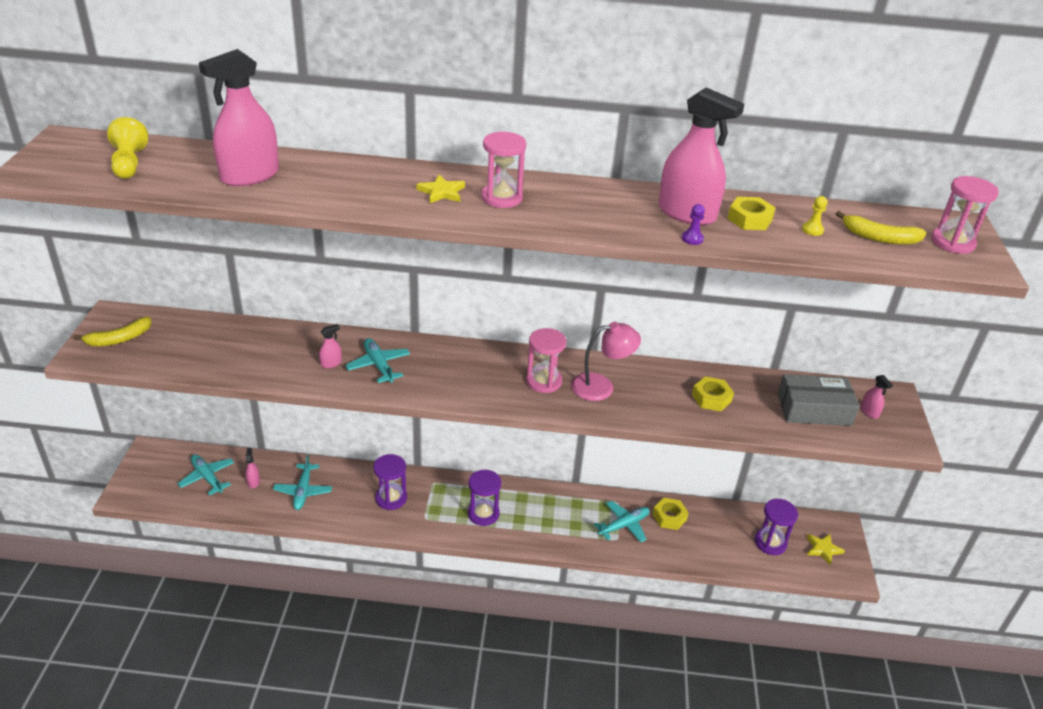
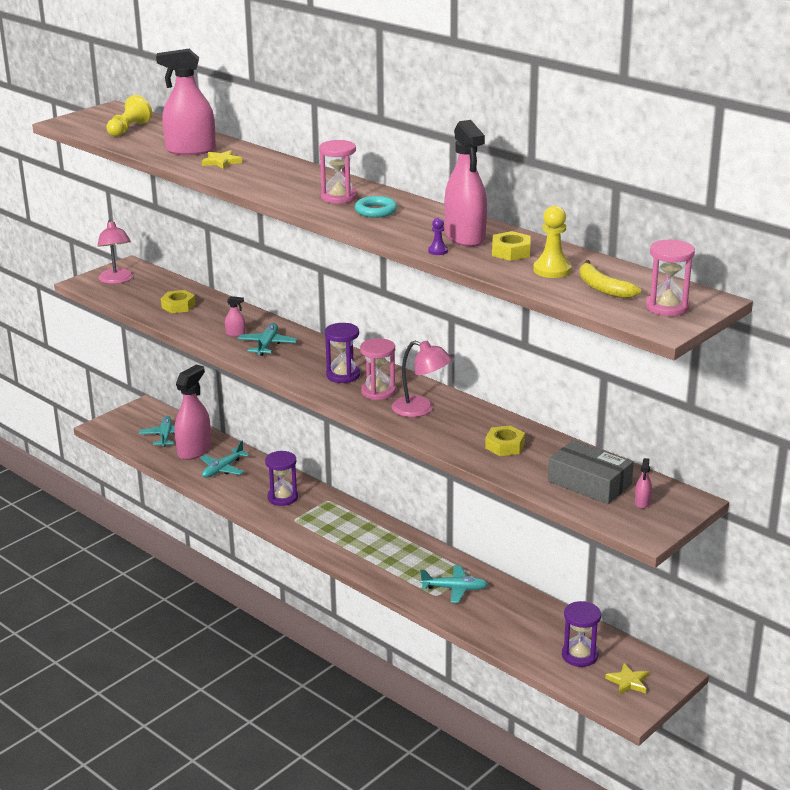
camera: 40 degrees right, 10 degrees down
yellow banana [73,317,151,346] -> pink lamp [97,220,133,284]
pink spray bottle [245,448,260,488] -> pink spray bottle [174,365,211,460], size x2.42
yellow star [417,175,465,203] -> yellow star moved to [202,150,242,169]
purple hourglass [468,469,501,526] -> purple hourglass moved to [325,323,360,383]
yellow nut [652,498,688,530] -> yellow nut moved to [161,290,196,313]
yellow pawn [802,196,827,236] -> yellow pawn [533,206,572,278], size x1.86
none -> turquoise ring [355,196,397,218]

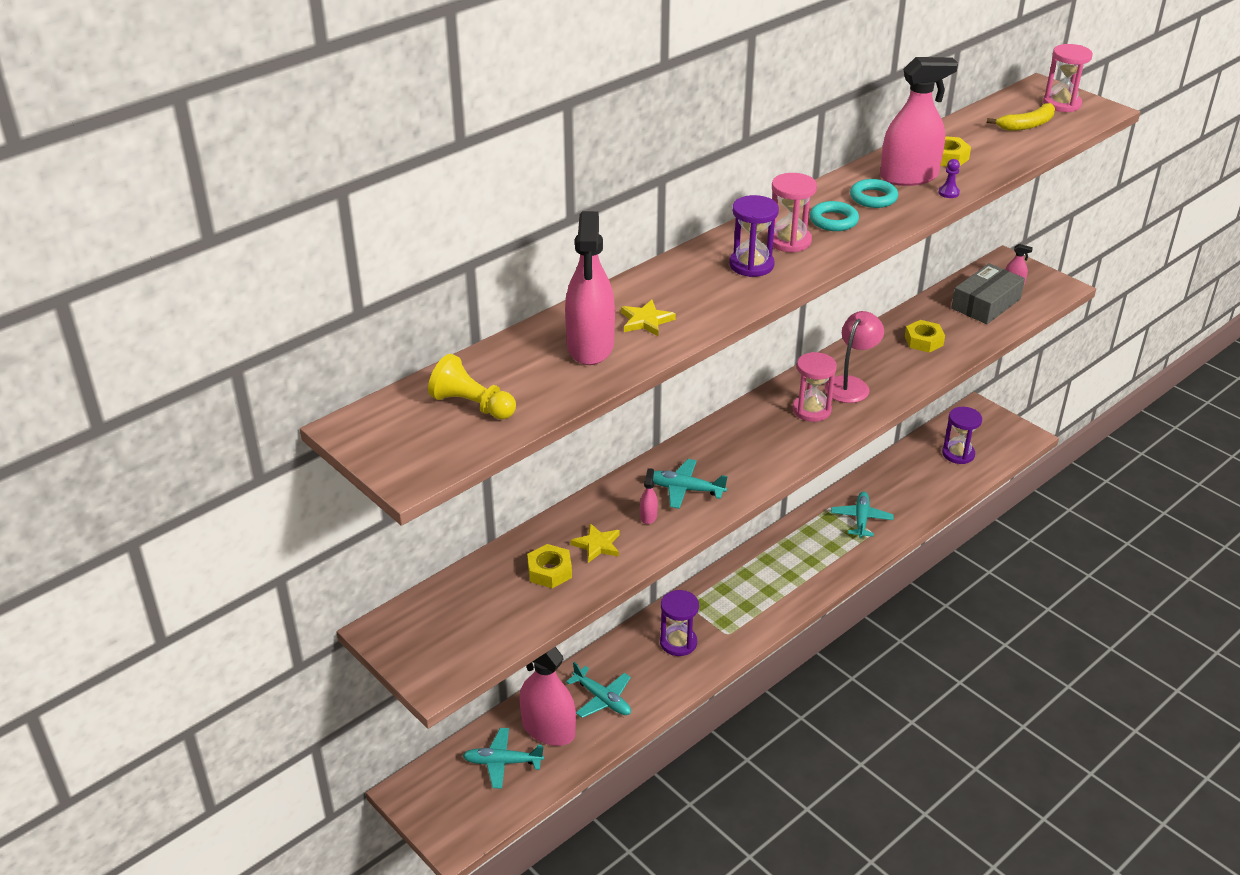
camera: 85 degrees left, 10 degrees up
pink lamp [97,220,133,284] -> none
purple hourglass [325,323,360,383] -> purple hourglass moved to [729,195,779,277]
yellow pawn [533,206,572,278] -> none
yellow star [605,663,649,695] -> yellow star moved to [570,523,620,563]
none -> turquoise ring [850,179,898,208]

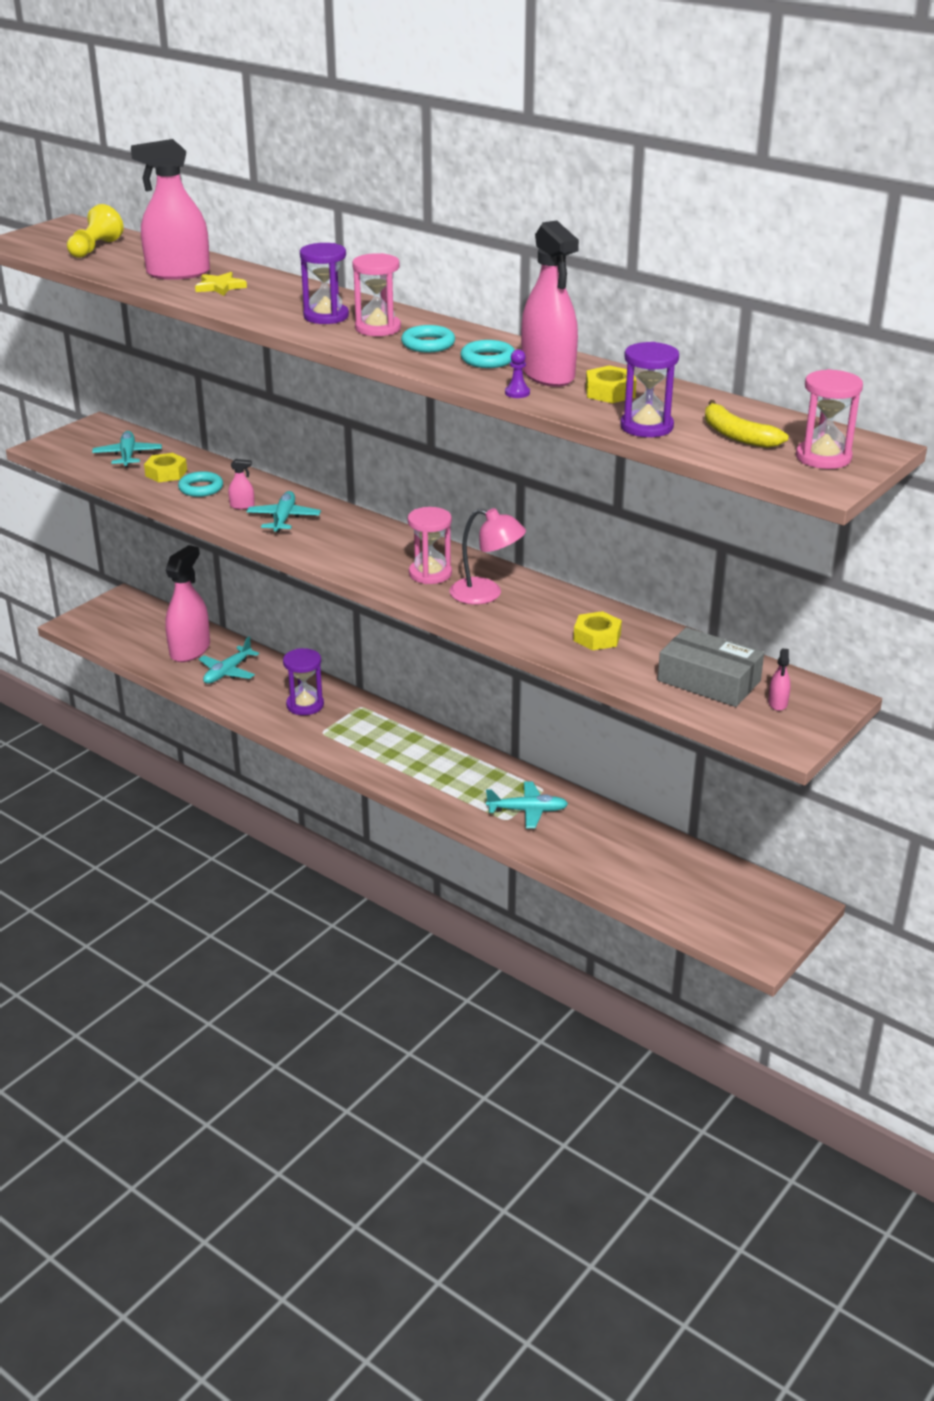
camera: 80 degrees right, 5 degrees down
turquoise plane [463,728,544,788] -> turquoise plane moved to [92,431,162,467]
yellow star [570,523,620,563] -> turquoise ring [178,471,223,497]
purple hourglass [942,407,982,464] -> purple hourglass moved to [620,342,679,437]

